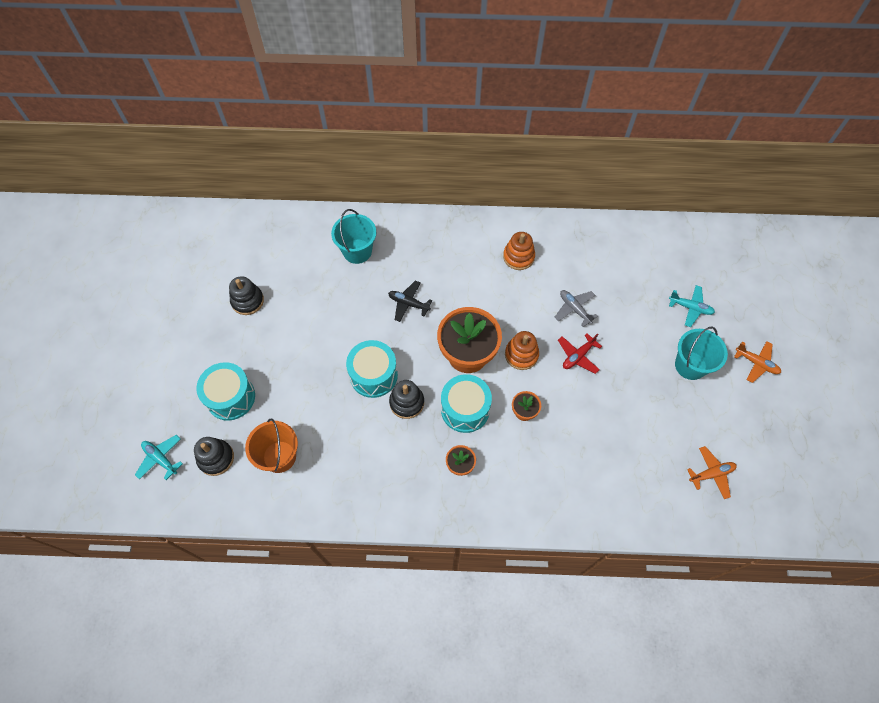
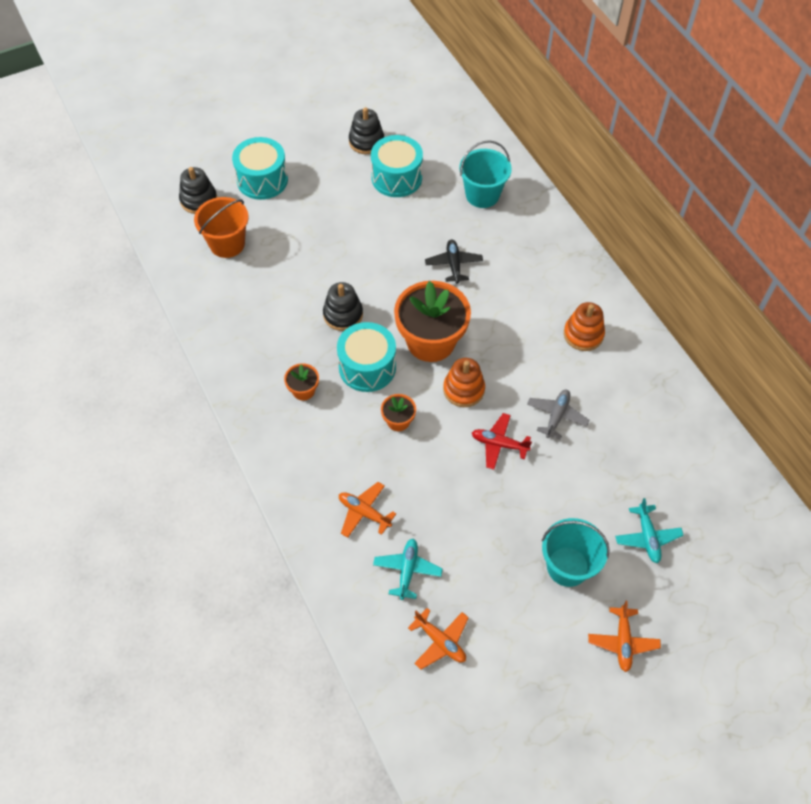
camera: 60 degrees right, 5 degrees down
turquoise plane [135,435,183,480] -> turquoise plane moved to [373,539,443,600]
turquoise drum [346,340,398,398] -> turquoise drum moved to [371,135,423,197]
none -> orange plane [339,482,396,538]

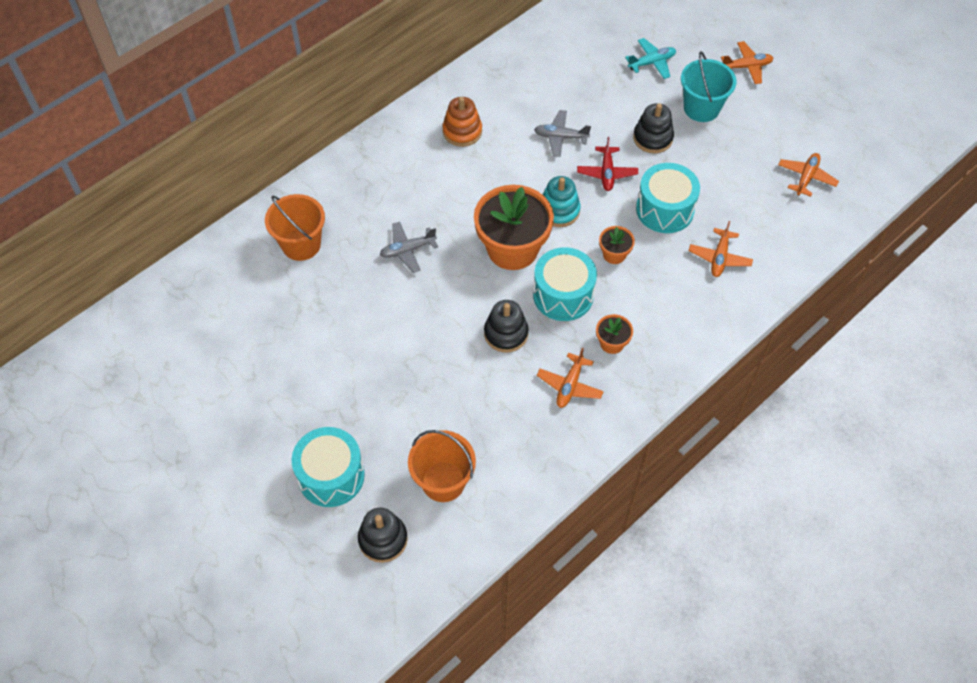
camera: 105 degrees left, 0 degrees up
black stacking toy [349,107,384,154] -> black stacking toy moved to [633,103,674,153]
turquoise drum [371,135,423,197] -> turquoise drum moved to [636,163,700,233]
turquoise plane [373,539,443,600] -> none
black plane [425,239,483,284] -> grey plane [380,222,438,273]
orange stacking toy [443,358,485,407] -> turquoise stacking toy [543,176,580,227]
turquoise bucket [459,140,512,208] -> orange bucket [265,194,325,261]
none -> orange plane [537,348,604,408]

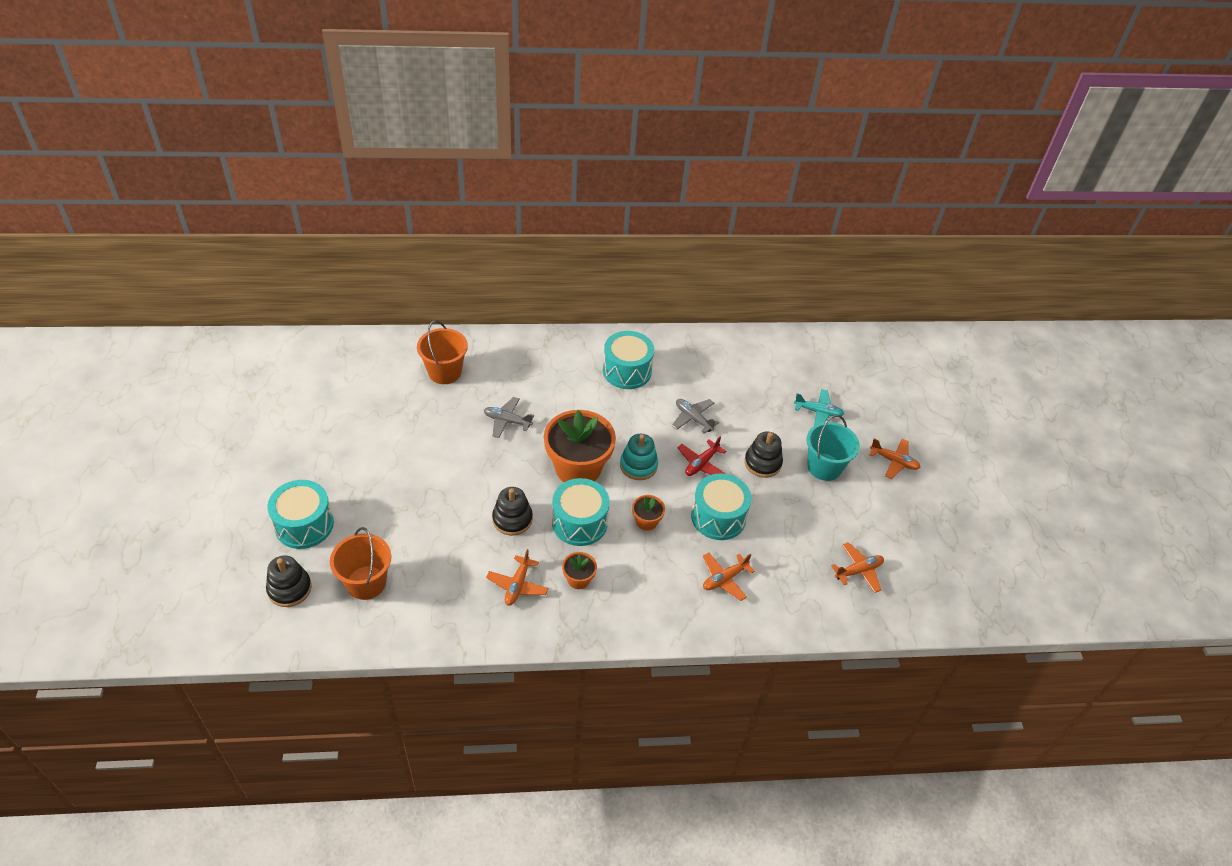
camera: 35 degrees right, 10 degrees down
orange stacking toy [442,97,482,147] -> turquoise drum [603,331,654,389]
orange plane [537,348,604,408] -> orange plane turned 45 degrees counterclockwise [486,549,548,605]

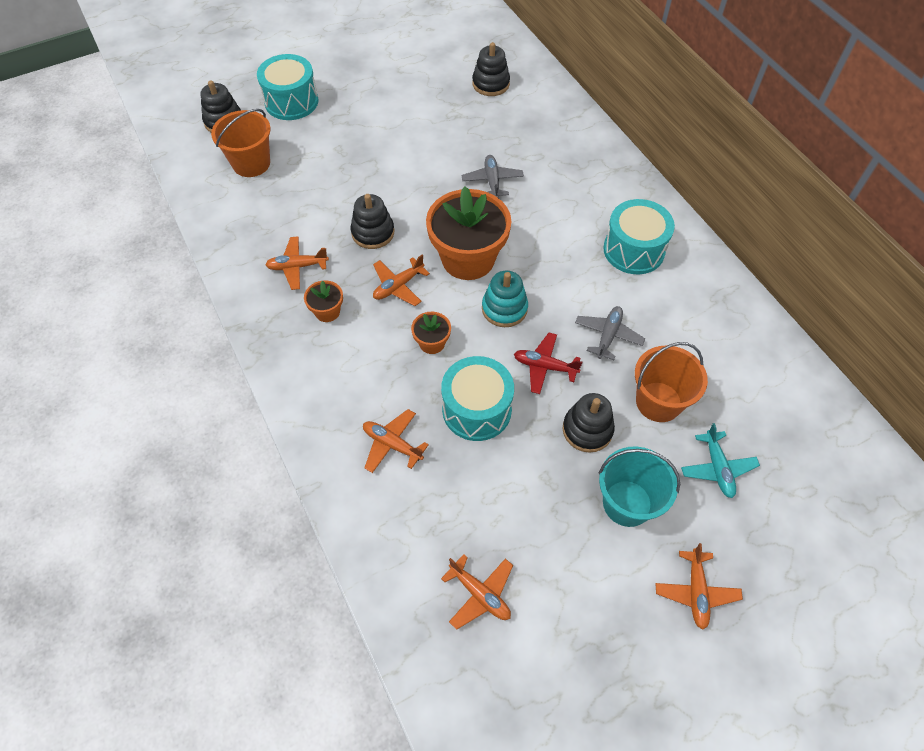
camera: 70 degrees right, 10 degrees up
orange bucket [417,320,468,384] -> orange bucket moved to [635,342,708,422]
turquoise drum [552,478,610,546] -> orange plane [373,255,430,306]
none -> black stacking toy [472,42,510,96]

